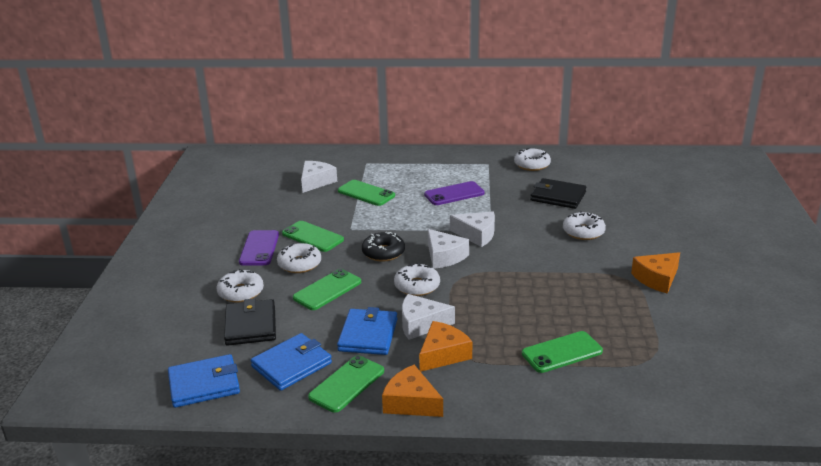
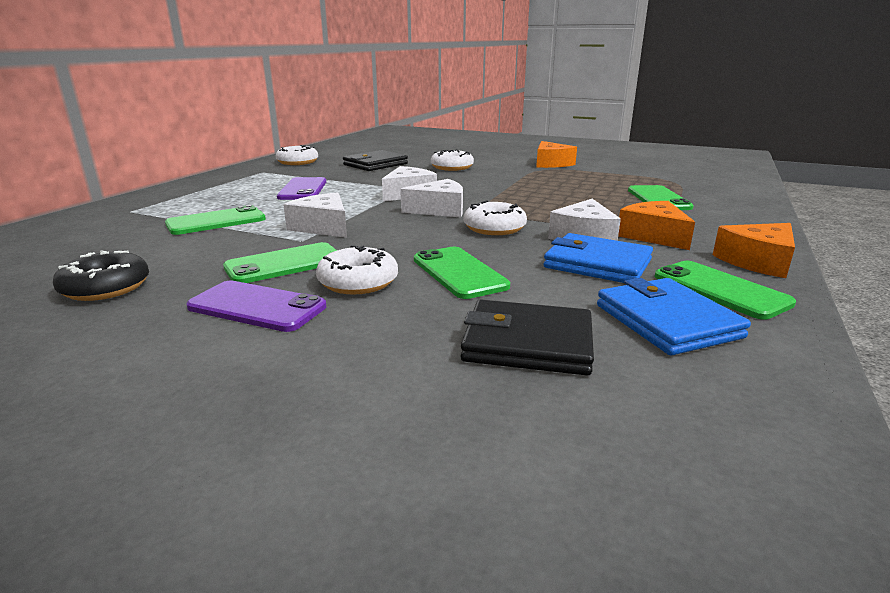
camera: 70 degrees left, 5 degrees down
blue wallet [168,354,240,408] -> none
white donut [216,269,264,302] -> none
white cheese [301,161,337,193] -> white cheese moved to [283,192,347,238]
black donut [362,232,405,262] -> black donut moved to [53,250,149,301]

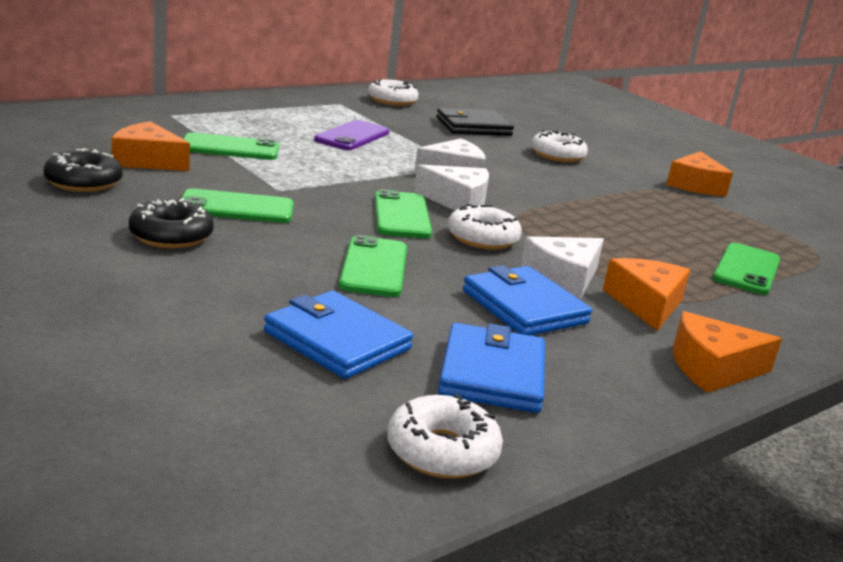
camera: 25 degrees right, 0 degrees up
purple phone [186,280,326,332] -> black donut [129,198,214,248]
white cheese [283,192,347,238] -> none
white donut [316,245,398,295] -> white donut moved to [387,394,503,479]
black wallet [461,300,594,375] -> blue wallet [264,291,413,379]
green phone [655,261,796,320] -> green phone moved to [374,189,432,238]
none -> orange cheese [111,121,190,171]

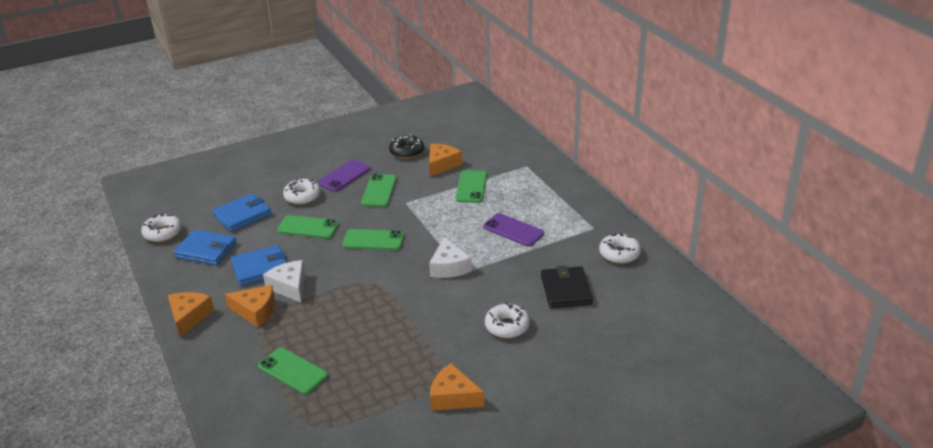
camera: 105 degrees right, 10 degrees up
black donut [129,198,214,248] -> purple phone [318,160,370,192]
white cheese [414,165,489,211] -> none
white donut [447,204,522,250] -> white donut moved to [283,179,321,205]

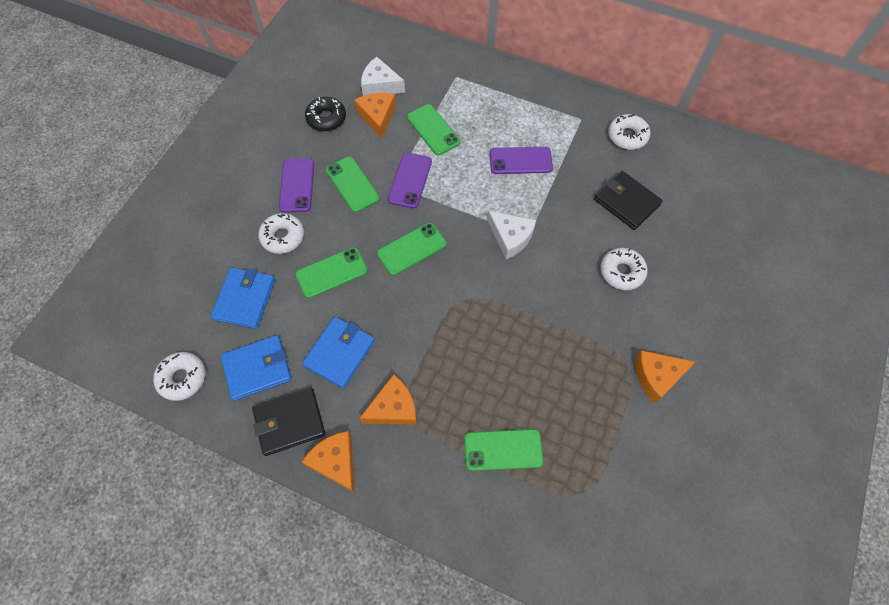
camera: 40 degrees left, 30 degrees up
white cheese [263,260,305,303] -> white cheese moved to [361,57,405,96]
none -> black wallet [252,387,326,456]
none -> purple phone [388,152,432,208]

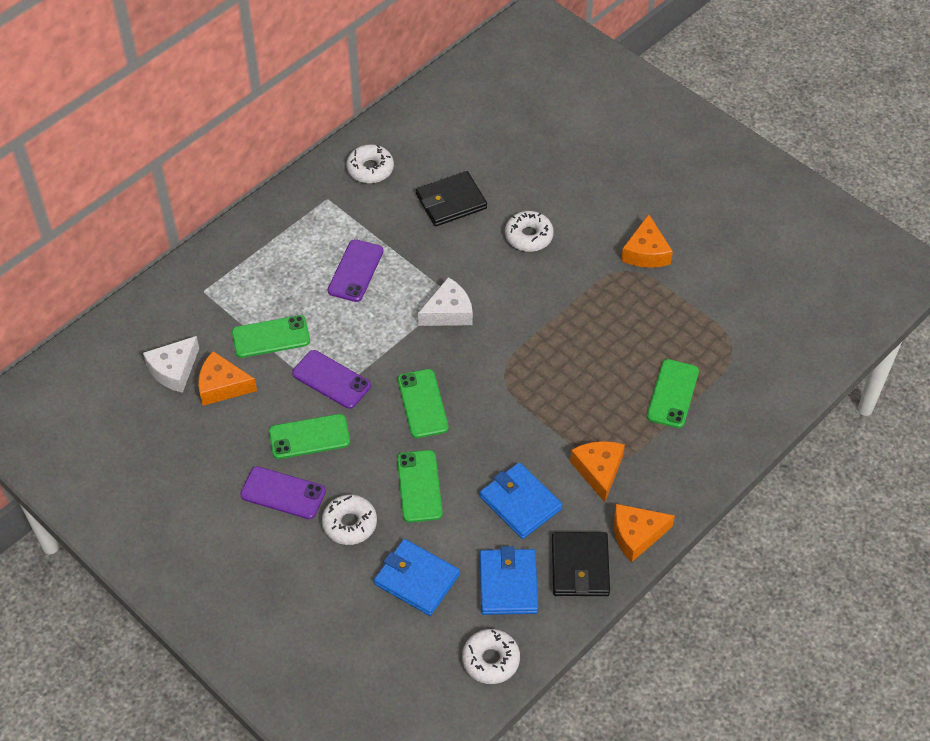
camera: 70 degrees left, 10 degrees down
black donut [305,97,346,131] -> none

